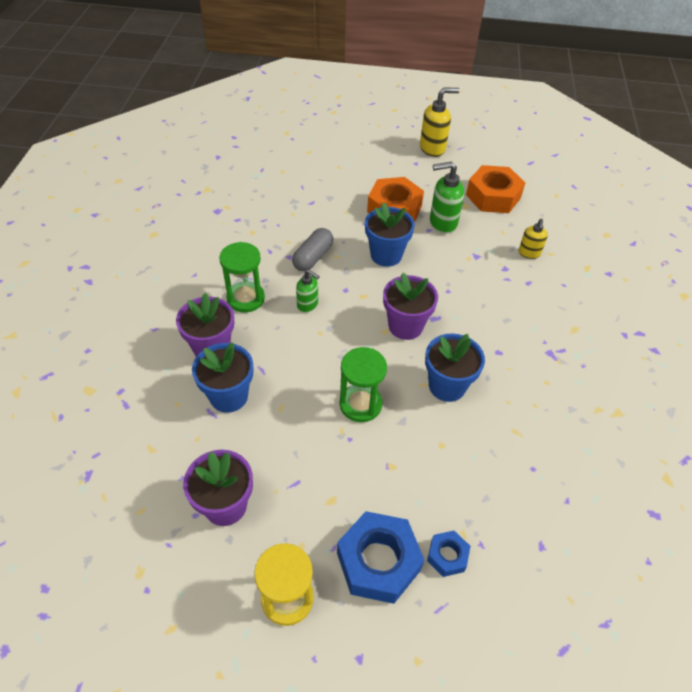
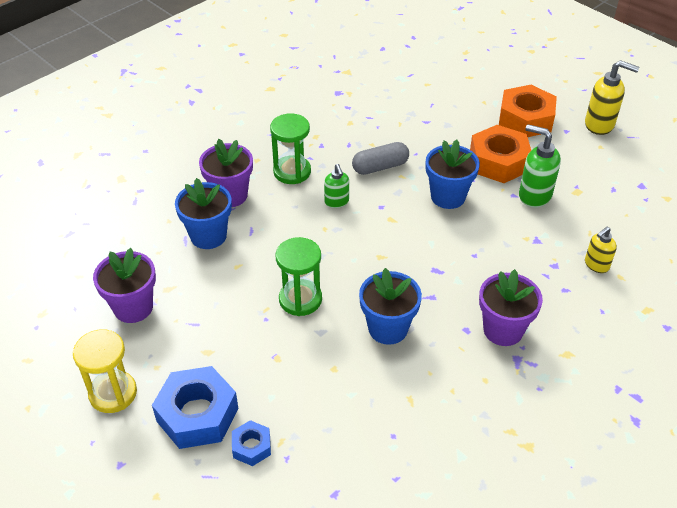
camera: 40 degrees right, 5 degrees down
purple flower pot [383,273,438,340] -> purple flower pot moved to [479,269,543,346]
orange nut [466,165,525,213] -> orange nut moved to [499,85,557,137]

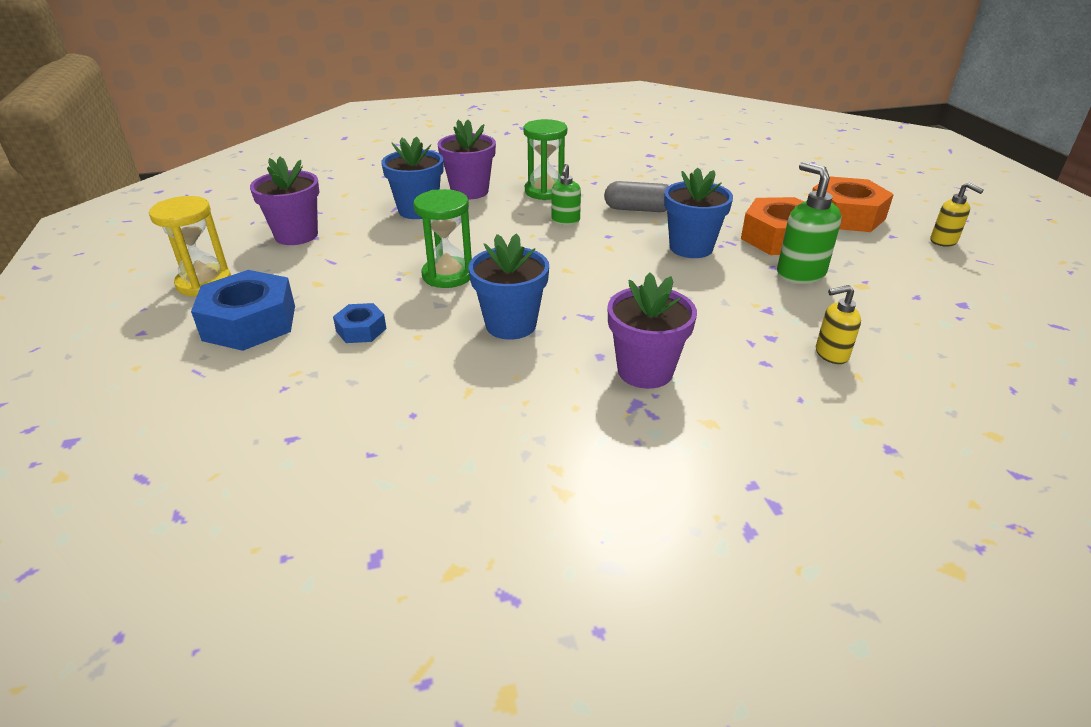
camera: 30 degrees right, 10 degrees down
blue nut [232,420,271,466] -> blue nut moved to [333,303,386,343]
yellow soap dispenser [585,60,639,135] -> yellow soap dispenser [931,182,984,247], size x0.62

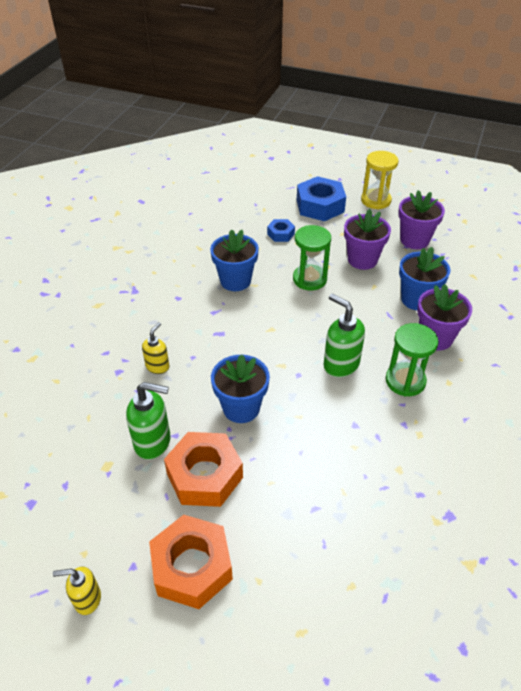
camera: 125 degrees right, 10 degrees up
green soap dispenser [551,164,581,225] -> green soap dispenser [324,294,365,378], size x1.62
grey capsule [604,181,668,212] -> none
purple flower pot [607,273,697,389] -> purple flower pot moved to [344,209,391,270]
yellow soap dispenser [816,285,861,364] -> yellow soap dispenser moved to [142,322,169,374]

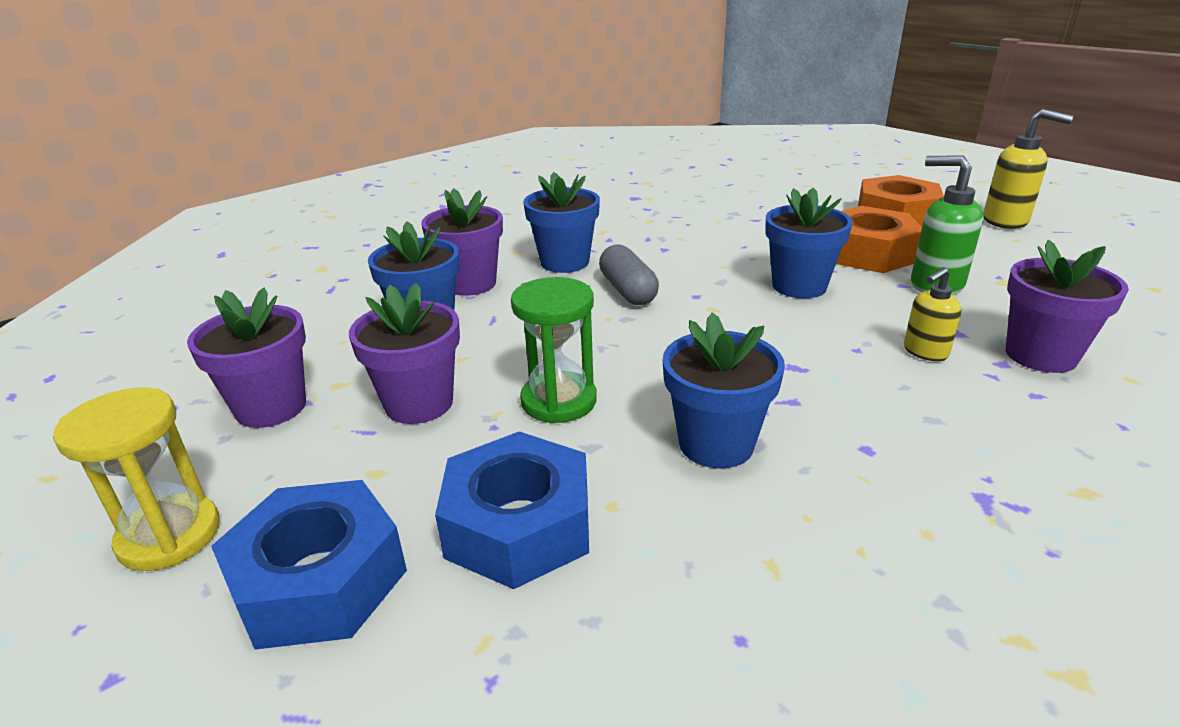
camera: 150 degrees left, 15 degrees down
yellow soap dispenser [53,567,101,615] -> yellow soap dispenser [983,109,1074,229], size x1.62
blue nut [267,219,295,242] -> blue nut [435,432,589,589], size x1.96
green soap dispenser [324,294,365,378] -> grey capsule [599,244,659,305]
green hourglass [386,323,439,397] -> blue flower pot [523,172,600,273]
none -> purple flower pot [1006,240,1129,373]

